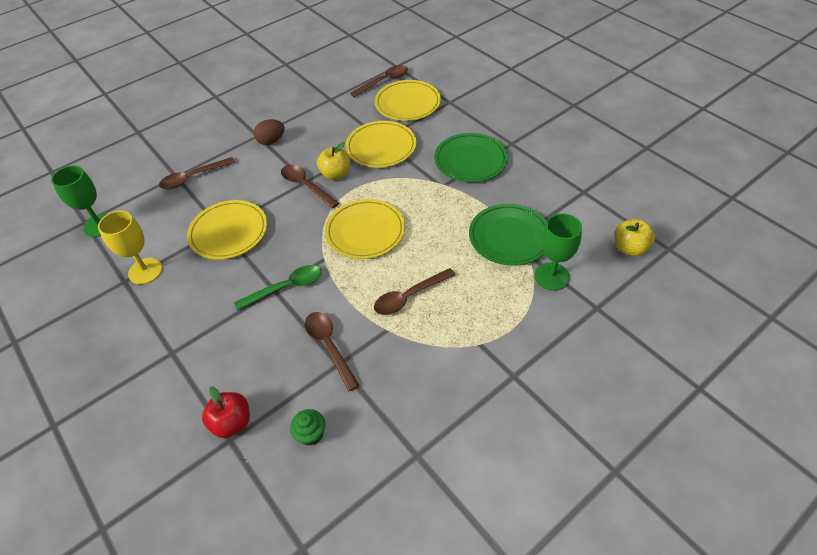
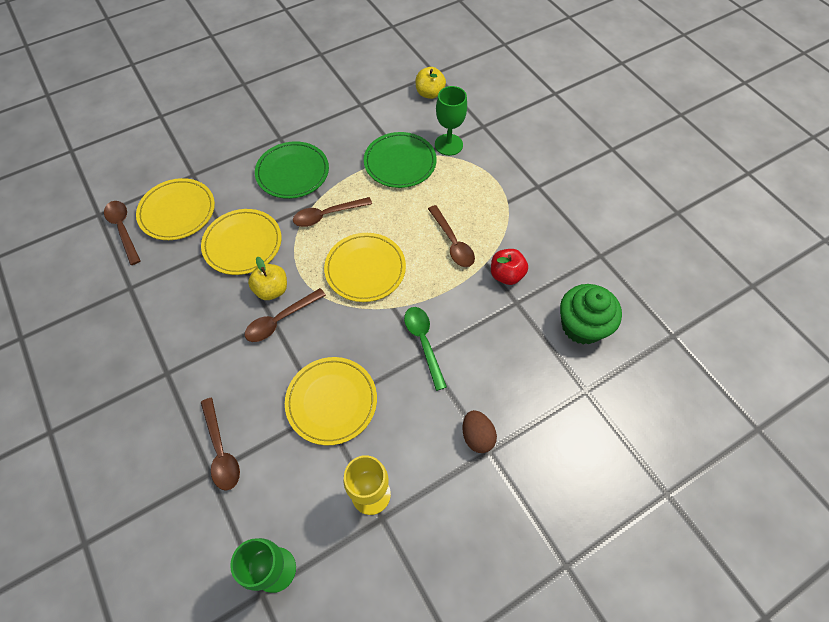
camera: 85 degrees left, 10 degrees up
red apple [202,386,250,438] -> red apple moved to [491,249,528,285]
brown egg [254,119,284,145] -> brown egg moved to [463,410,497,453]
green cupcake [290,409,326,446] -> green cupcake [560,284,622,345], size x2.00
brown spoon [305,312,360,391] -> brown spoon moved to [293,197,372,227]

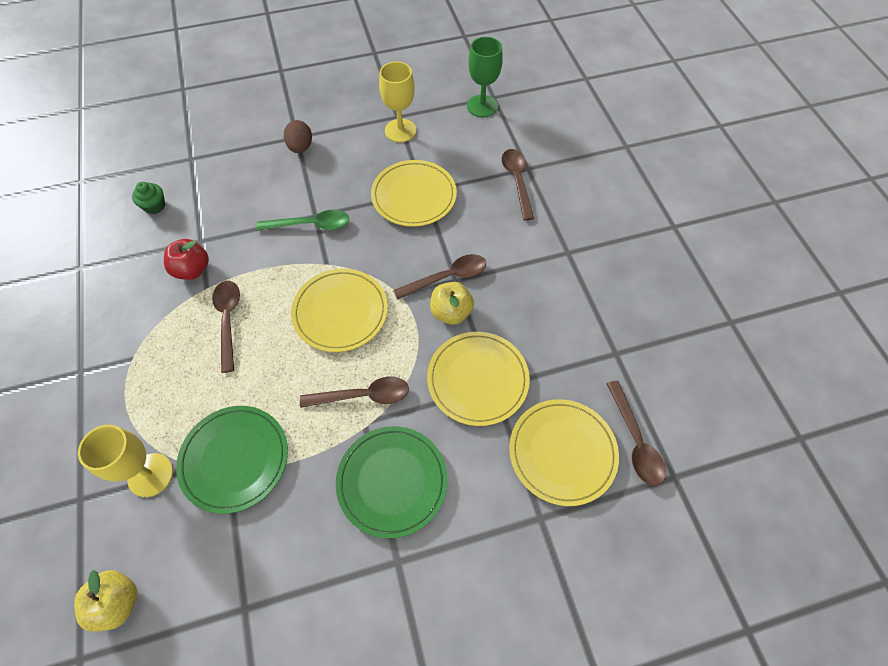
camera: 165 degrees left, 0 degrees up
green spoon [404,307,447,391] -> green spoon turned 90 degrees counterclockwise [256,210,349,231]
green goblet [435,86,467,156] -> yellow goblet [78,425,173,497]
green cupcake [560,284,622,345] -> green cupcake [132,182,165,214], size x0.50

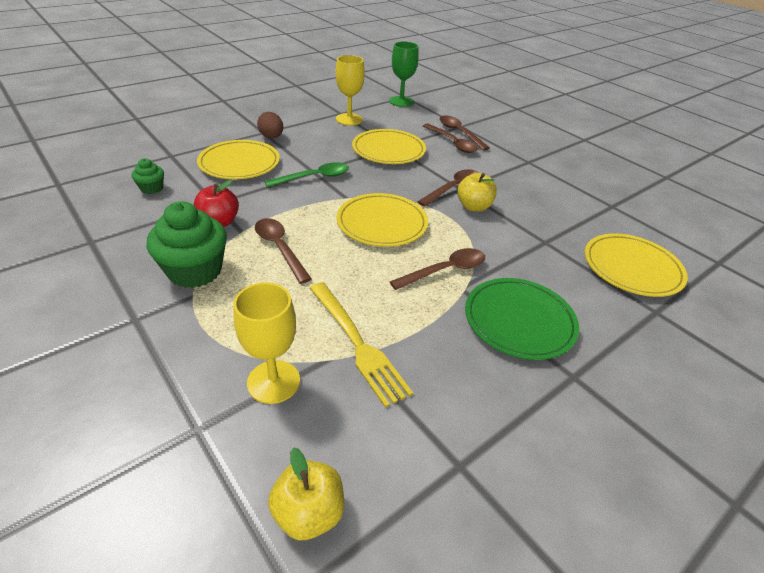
camera: 25 degrees left, 20 degrees down
green plate [176,406,288,514] -> yellow fork [310,282,413,408]
yellow plate [427,332,530,426] -> yellow plate moved to [197,140,280,179]
brown spoon [607,380,666,486] -> brown spoon moved to [423,123,478,153]
none -> green cupcake [146,202,227,288]

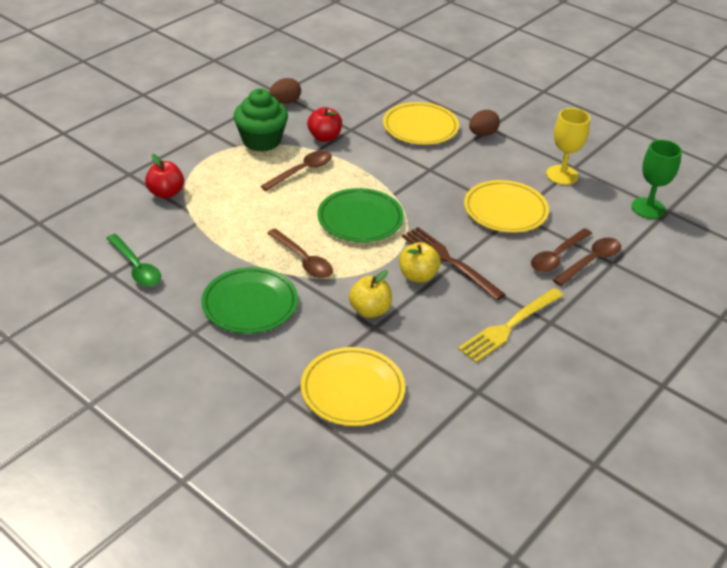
camera: 80 degrees right, 0 degrees up
green cupcake [131,158,164,194] -> none
yellow goblet [233,282,300,404] -> red apple [145,154,184,199]
green spoon [264,162,349,187] -> green spoon moved to [106,234,161,286]
yellow apple [268,447,344,540] -> yellow apple moved to [349,270,392,318]
yellow fork [310,282,413,408] -> yellow fork moved to [458,288,564,363]
yellow plate [337,193,428,247] -> green plate [317,188,404,242]
brown spoon [417,169,479,207] -> brown fork [402,227,506,301]
none -> brown egg [269,78,301,104]

